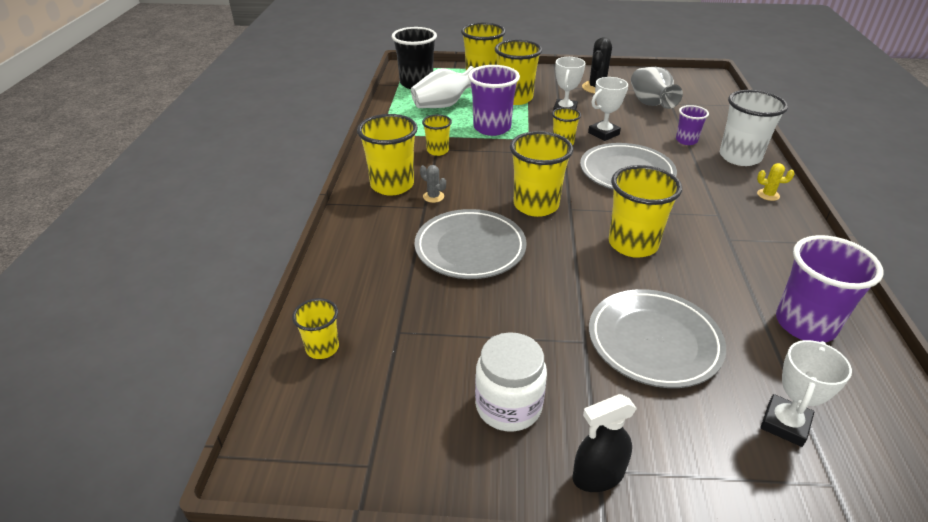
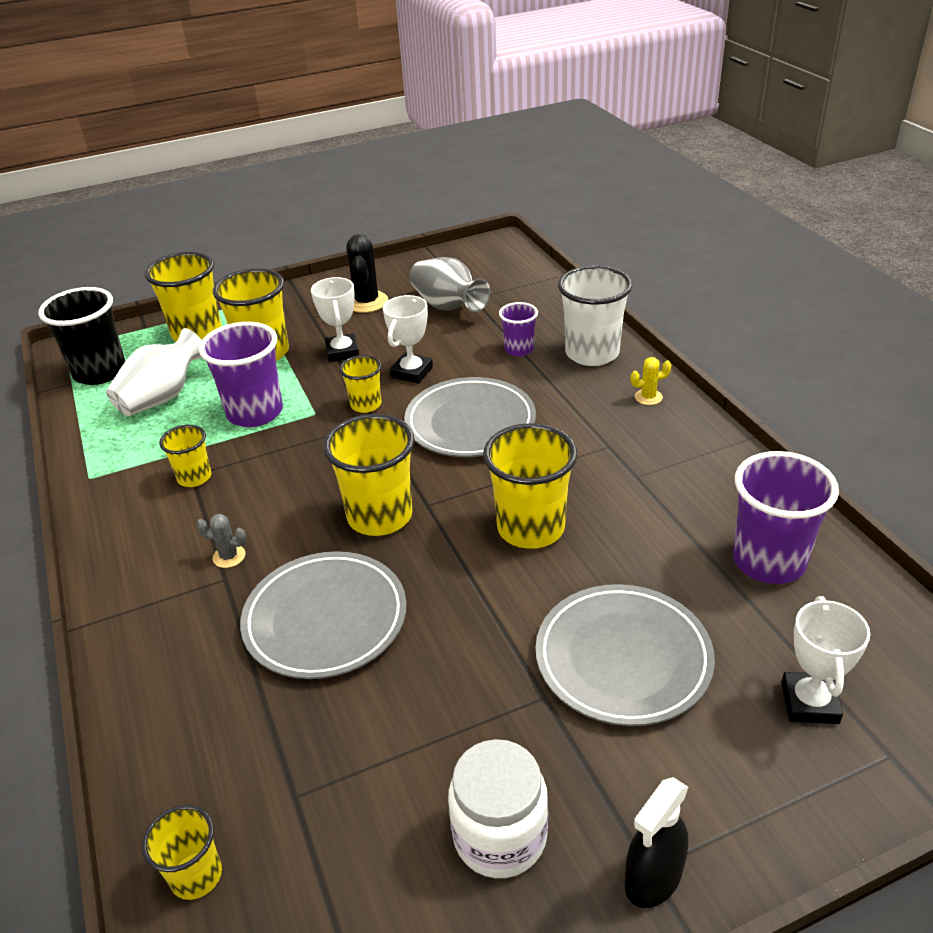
camera: 25 degrees left, 0 degrees up
yellow cup [357,114,418,196] -> none

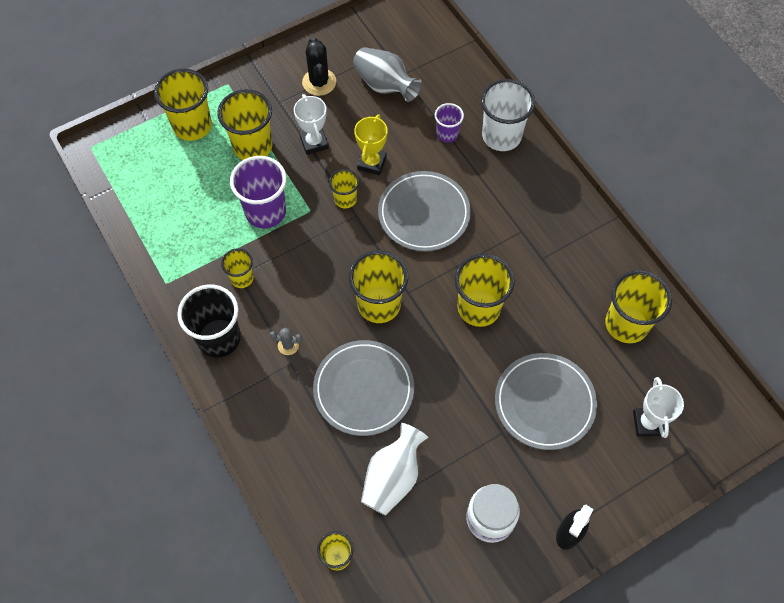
camera: 10 degrees left, 25 degrees up
black cup [38,287,125,385] -> black cup moved to [177,285,241,358]
white vase [106,328,202,416] -> white vase moved to [361,423,428,515]
white trophy [383,295,433,384] -> yellow trophy [354,114,388,175]
yellow cactus [630,357,671,405] -> none
purple cup [733,451,839,584] -> yellow cup [606,270,672,343]

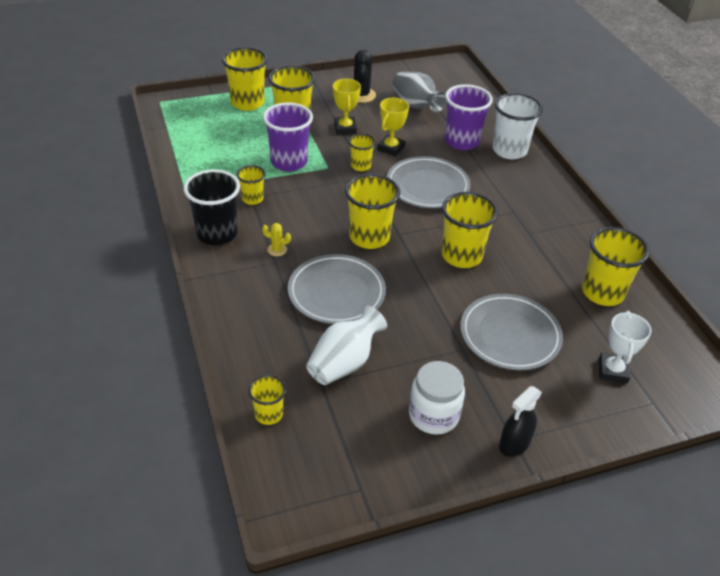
camera: 10 degrees right, 20 degrees down
grey cactus [270,328,302,355] -> yellow cactus [262,223,291,256]
white trophy [294,94,329,155] -> yellow trophy [333,79,361,134]
purple cup [435,103,464,142] -> purple cup [445,84,493,150], size x1.81

